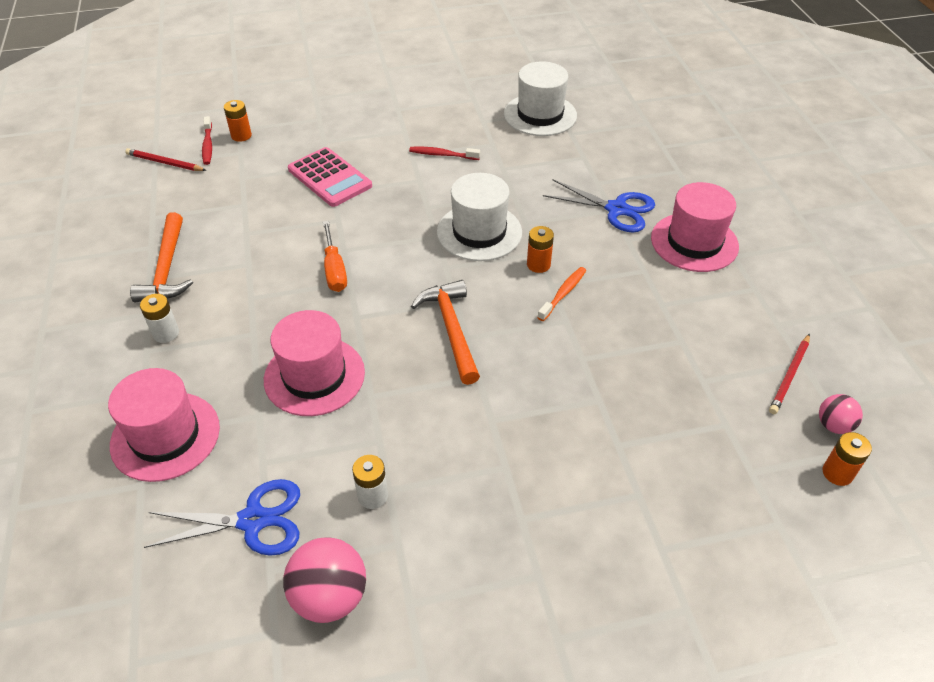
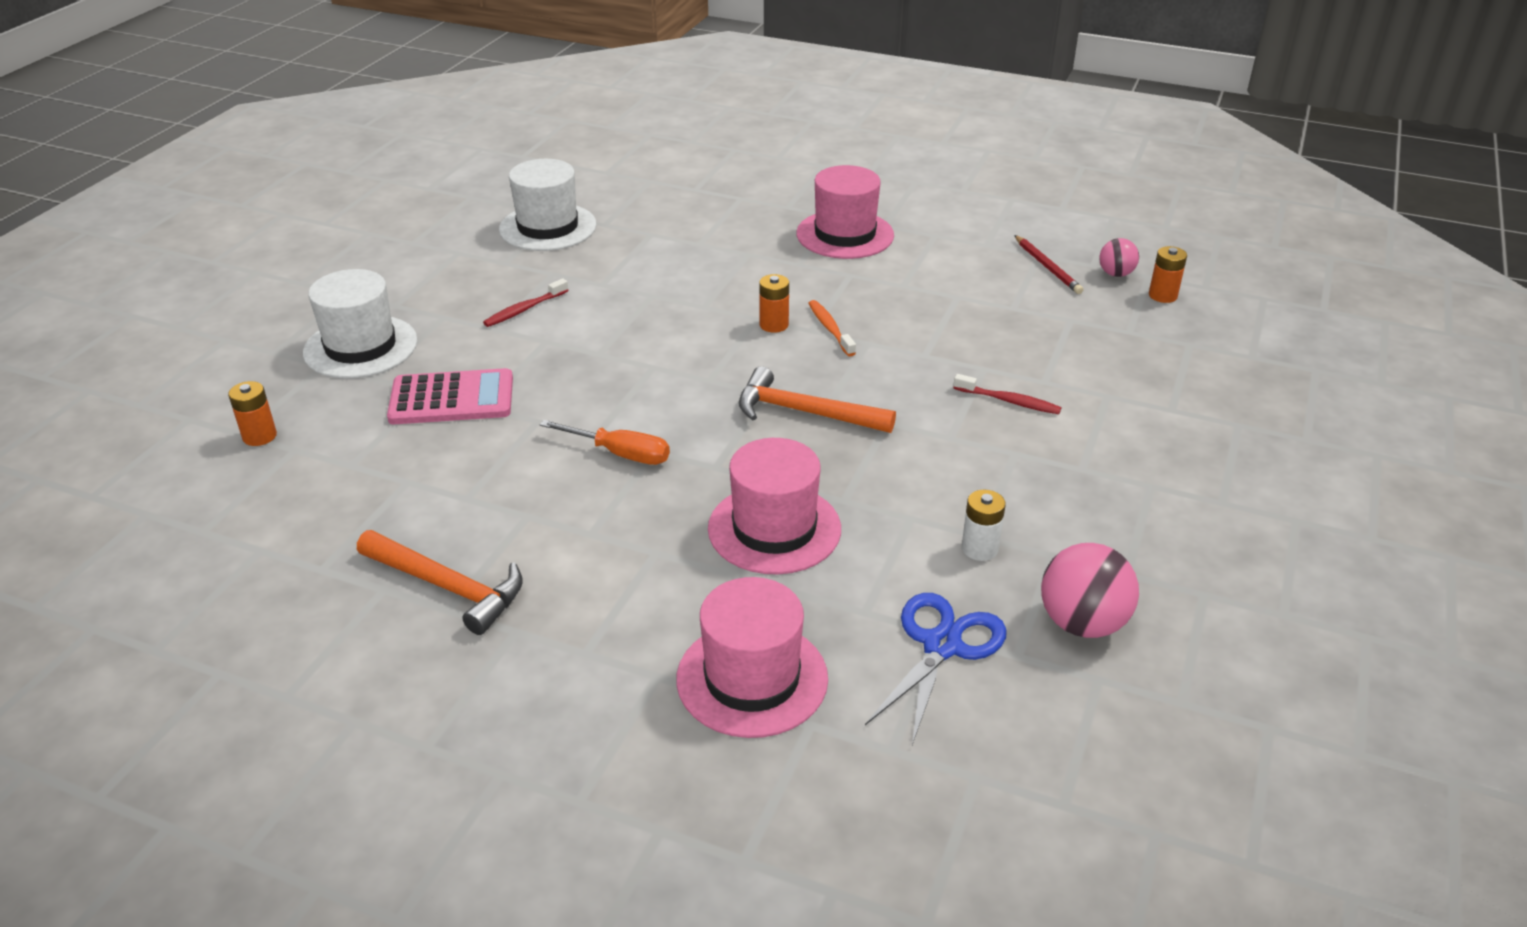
camera: 55 degrees left, 10 degrees down
red pencil [125,148,207,171] -> none
white battery [140,294,179,343] -> none
red toothbrush [202,116,212,165] -> red toothbrush moved to [954,374,1061,414]
white hat [437,173,522,261] -> white hat moved to [303,269,418,379]
blue scissors [543,179,655,233] -> none

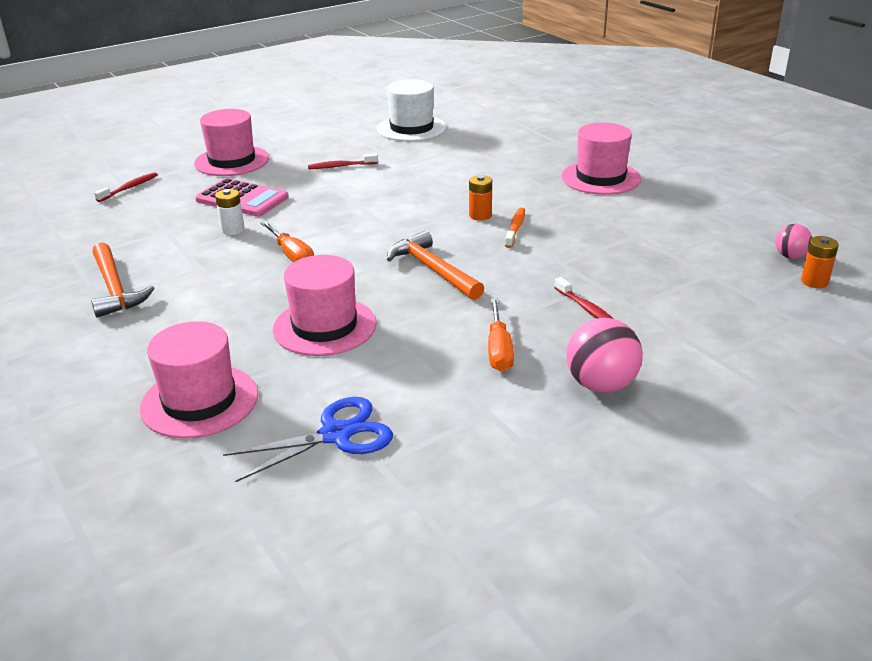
camera: 35 degrees right, 5 degrees down
orange battery [228,381,277,446] -> red toothbrush [94,172,158,202]
white hat [303,269,418,379] -> pink hat [194,109,269,176]
white battery [962,490,1005,561] -> white battery moved to [215,189,245,235]
red pencil [1014,235,1083,294] -> none
pink ball [1041,543,1139,638] -> pink ball moved to [566,318,643,393]
none -> orange screwdriver [488,298,514,372]

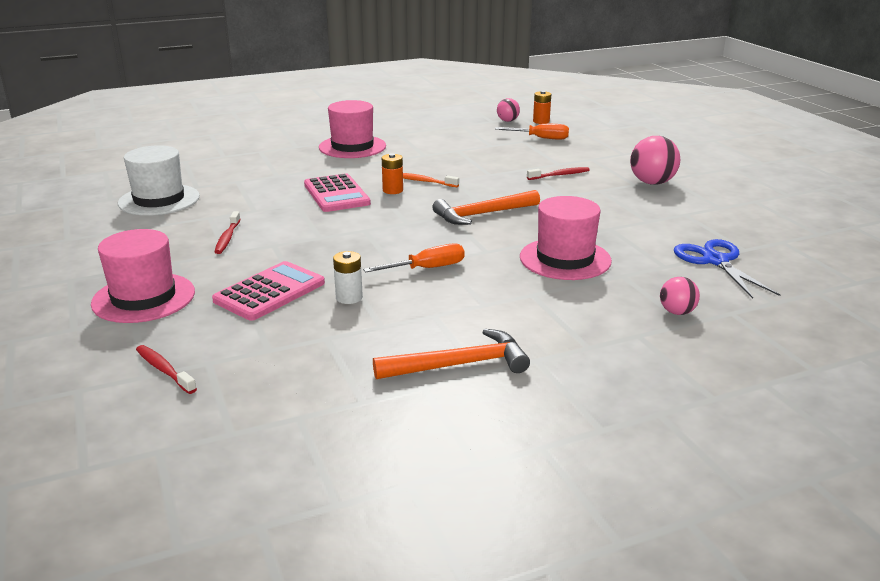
camera: 80 degrees left, 5 degrees down
pink hat [140,321,258,439] -> pink ball [660,277,700,315]
orange screwdriver [488,298,514,372] -> orange screwdriver moved to [495,124,569,140]
none -> pink calculator [304,174,371,212]

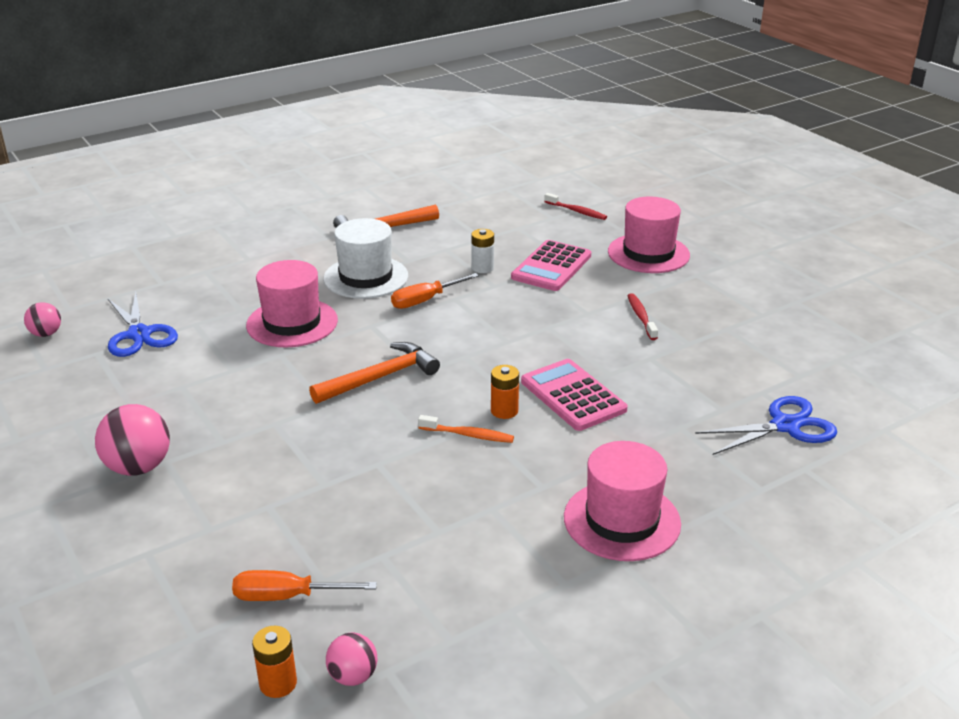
camera: 170 degrees right, 5 degrees up
white hat [118,145,200,216] -> white hat moved to [323,218,408,299]
red toothbrush [527,167,589,180] -> none
pink ball [660,277,700,315] -> pink ball moved to [24,302,61,337]
none -> blue scissors [695,396,837,455]

